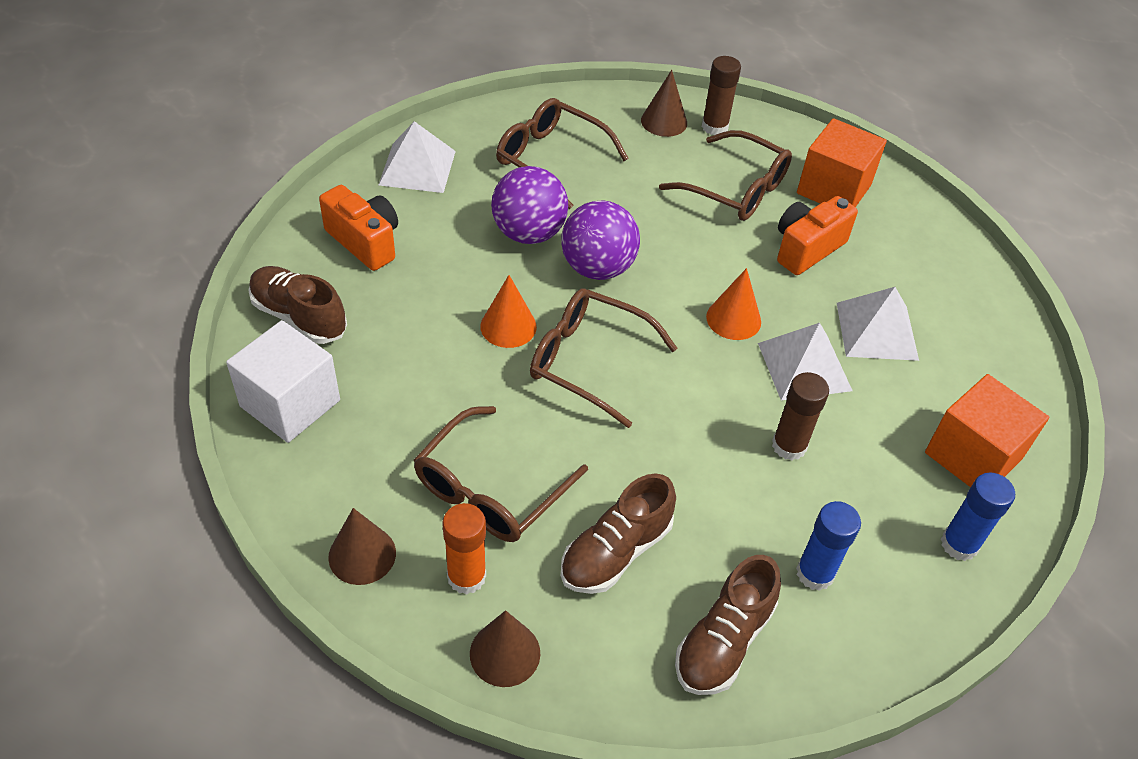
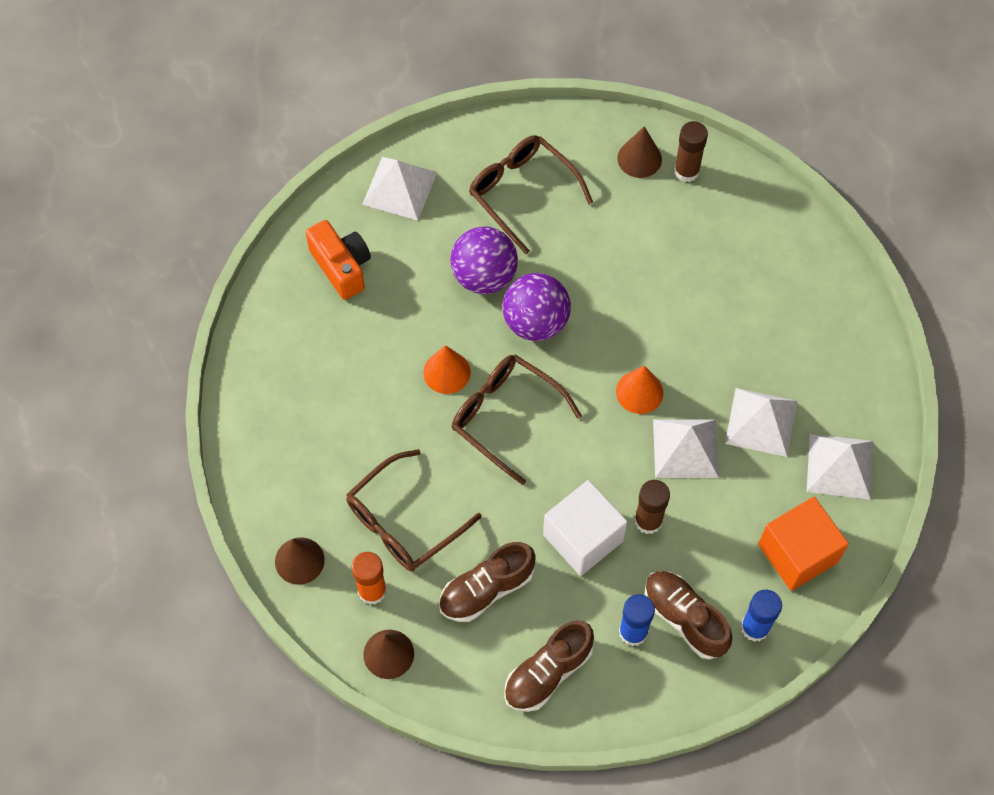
camera: 15 degrees right, 15 degrees up
white cube [226,320,340,443] -> white cube moved to [543,480,627,576]
brown shoe [248,266,347,344] -> brown shoe moved to [644,571,732,660]
brown glasses [659,130,792,221] -> none
orange camera [777,196,858,275] -> none
orange cube [797,118,887,207] -> none
none -> white pyramid [807,434,873,500]

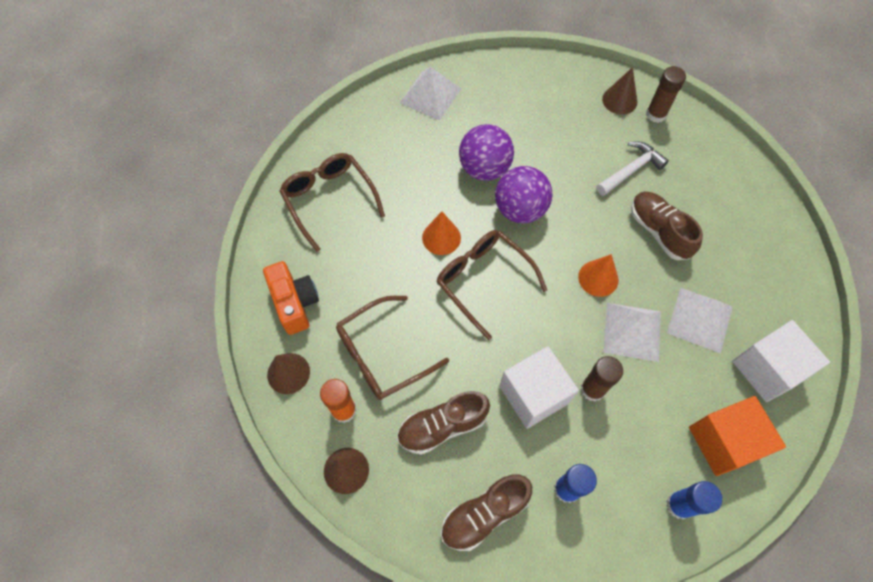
camera: 10 degrees right, 0 degrees up
orange camera [306,220,371,300] -> orange camera moved to [263,261,319,335]
brown glasses [469,135,593,254] -> brown glasses moved to [279,153,385,252]
brown shoe [644,571,732,660] -> brown shoe moved to [631,191,703,260]
white pyramid [807,434,873,500] -> white cube [732,320,830,402]
none -> white hammer [596,141,669,196]

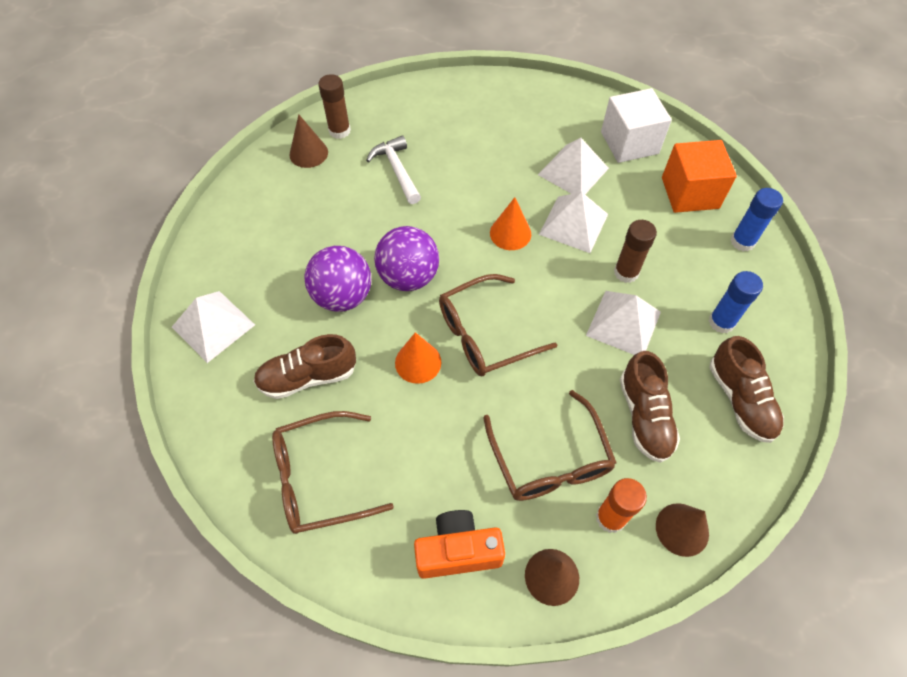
camera: 75 degrees left, 5 degrees down
white cube [499,346,579,429] -> white pyramid [586,291,661,355]
brown shoe [631,191,703,260] -> brown shoe moved to [253,334,356,399]

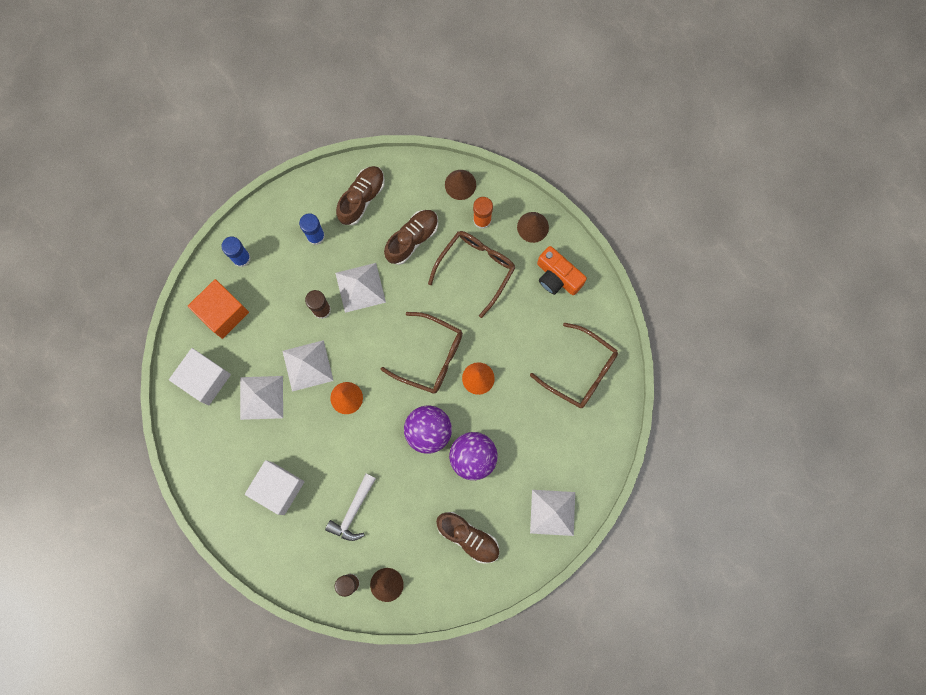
camera: 130 degrees left, 20 degrees up
brown shoe [253,334,356,399] -> brown shoe moved to [436,512,499,564]
none -> white cube [245,460,304,515]

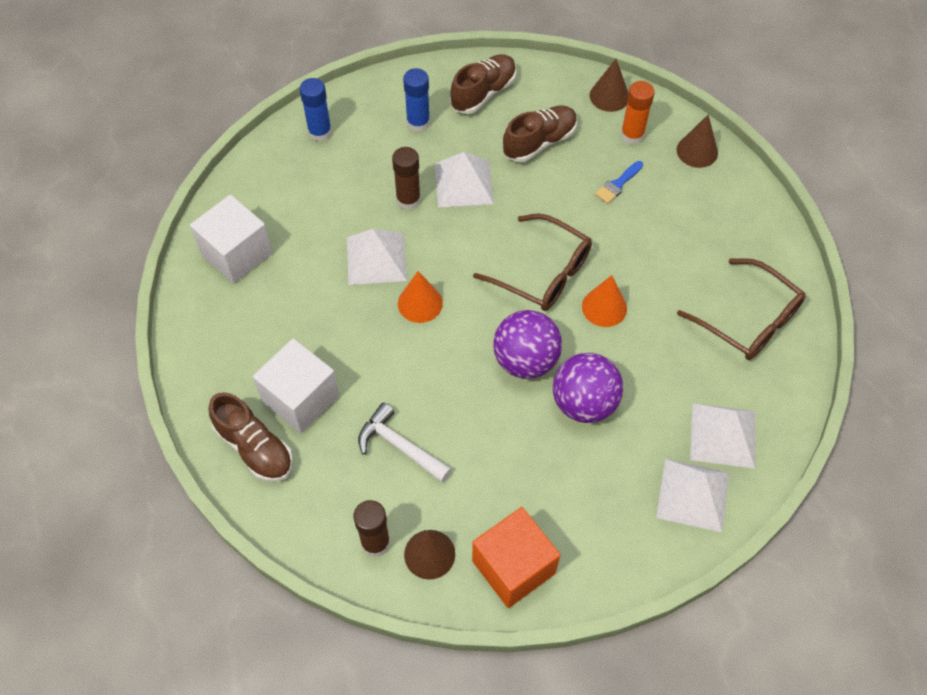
camera: 10 degrees right, 20 degrees down
orange cube [188,279,249,339] -> orange cube moved to [472,507,560,608]
white pyramid [240,376,283,420] -> white pyramid moved to [690,403,755,469]
white hammer [325,473,376,541] -> white hammer turned 90 degrees clockwise [358,402,452,483]
brown glasses [428,231,516,318] -> blue brush [595,161,643,204]
brown shoe [436,512,499,564] -> brown shoe moved to [208,392,293,482]
orange camera [537,246,587,295] -> none

